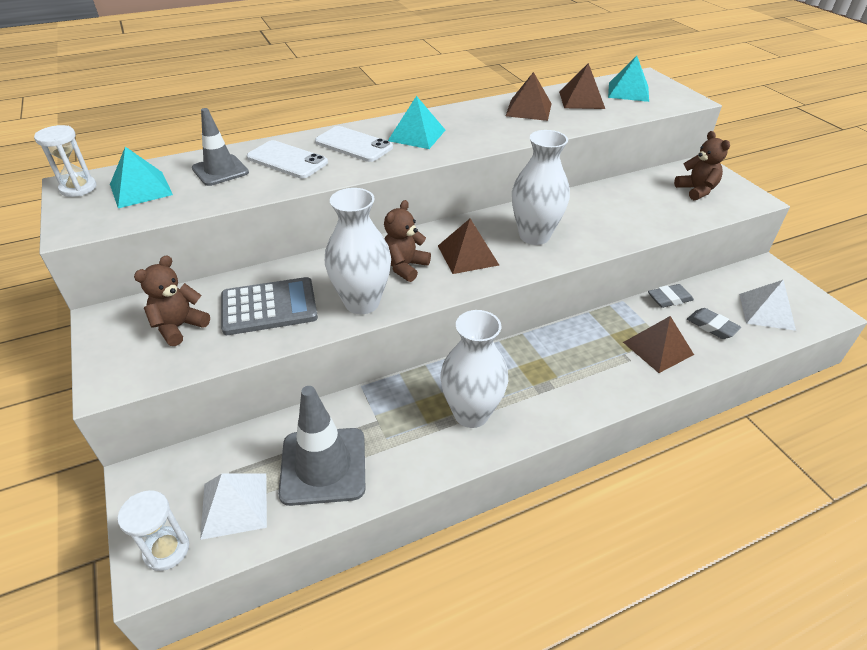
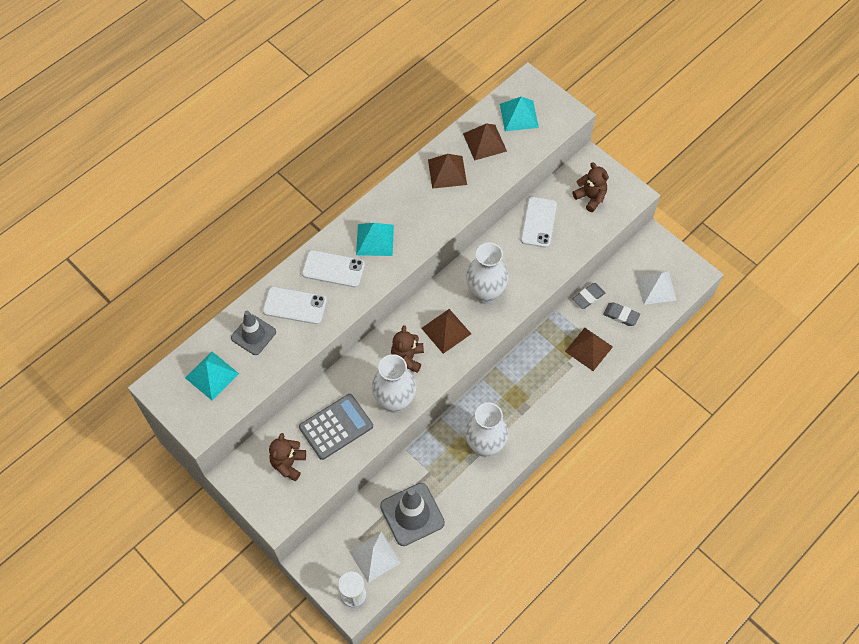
camera: 20 degrees left, 20 degrees up
white hourglass [34,125,96,197] -> none
none -> white phone [521,197,557,248]

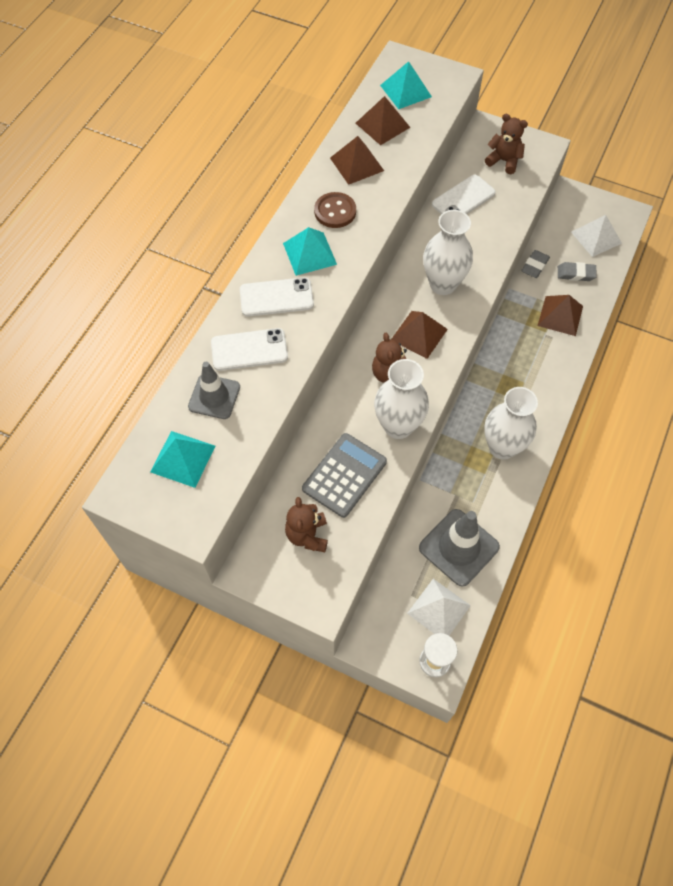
camera: 20 degrees left, 0 degrees up
white phone [521,197,557,248] -> white phone turned 60 degrees clockwise [432,175,496,214]
none -> brown button [314,192,356,228]

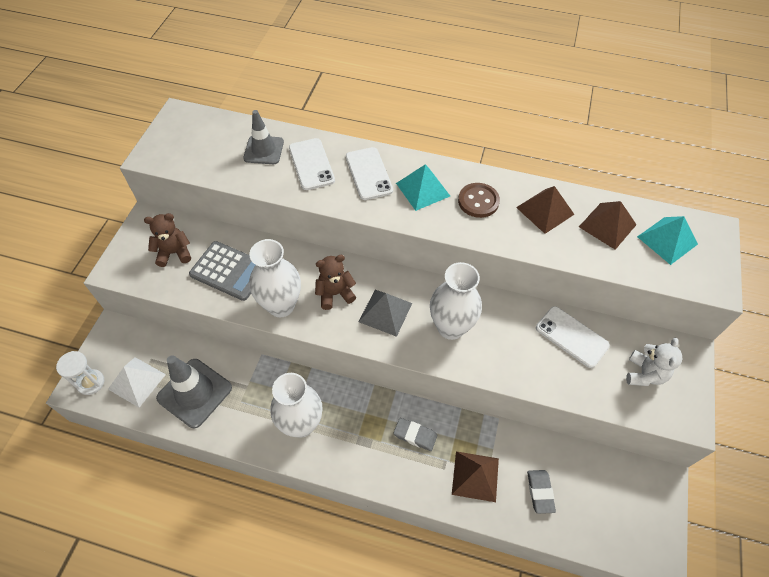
camera: 80 degrees right, 5 degrees down
turquoise pyramid [150,431,215,488] -> none
brown pyramid [391,311,448,359] -> grey pyramid [359,290,412,337]
brown teddy bear [485,114,528,174] -> white teddy bear [626,338,682,386]
grey eraser [521,250,550,278] -> grey eraser moved to [393,418,437,451]
white pyramid [571,215,622,257] -> none

